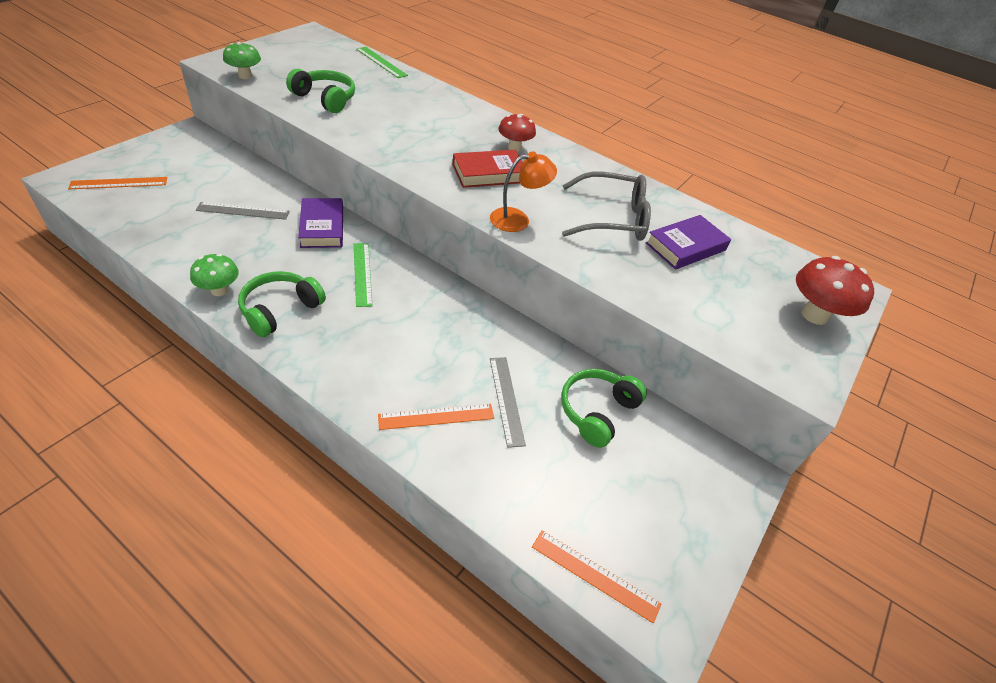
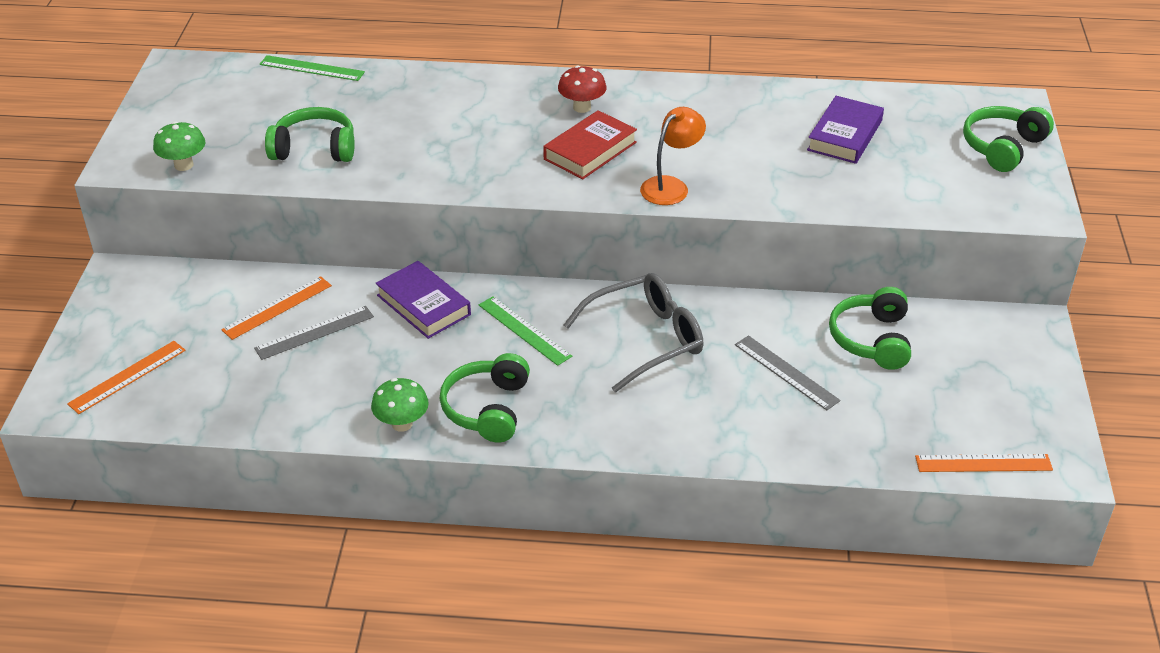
camera: 25 degrees left, 5 degrees down
orange ruler [378,404,494,430] -> orange ruler moved to [221,276,332,340]
grey glasses [562,171,651,241] -> grey glasses moved to [564,273,704,392]
red mushroom [796,256,874,325] -> green headphones [963,106,1054,172]

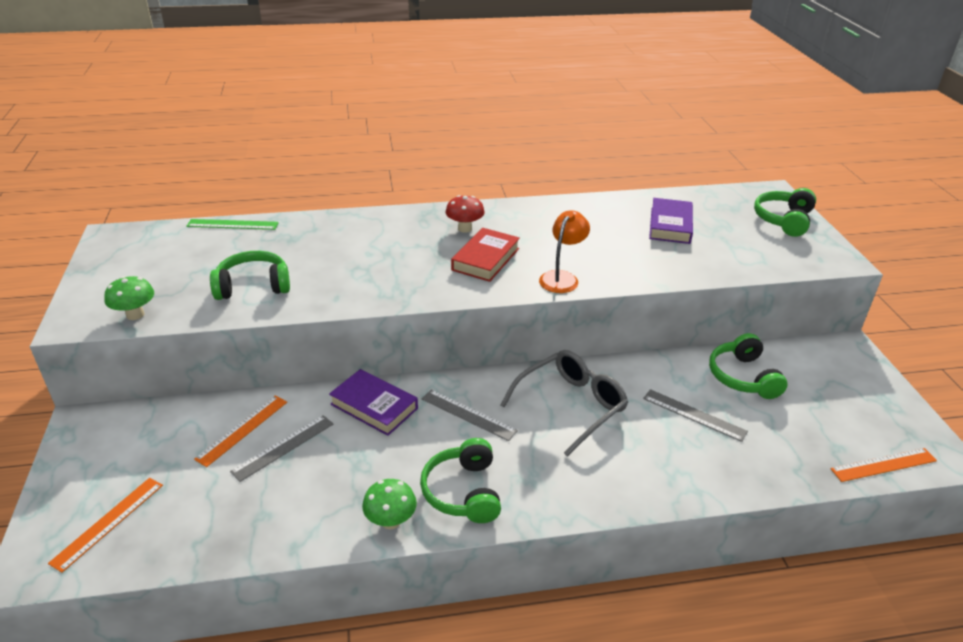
camera: 15 degrees left, 5 degrees down
green ruler [479,296,572,366] -> grey ruler [422,390,518,441]

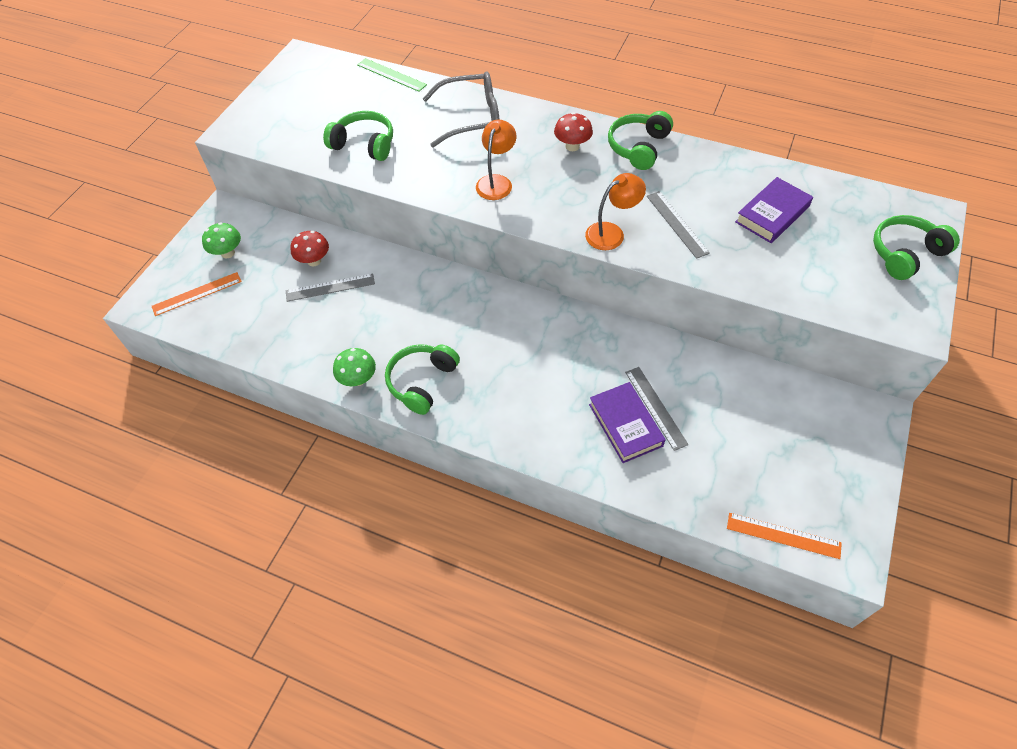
camera: 35 degrees right, 20 degrees up
green mushroom [104,276,154,320] -> green mushroom moved to [202,222,241,258]
orange ruler [194,396,287,467] -> red mushroom [290,231,329,267]
purple book [329,369,418,436] -> purple book moved to [589,382,666,463]
grey ruler [422,390,518,441] -> grey ruler moved to [647,191,710,259]
red book [451,228,520,282] -> none
grey glasses [501,350,628,457] -> grey glasses moved to [423,71,500,147]
green headphones [709,333,788,399] -> green headphones moved to [608,111,673,170]
none -> orange lamp [476,119,517,200]

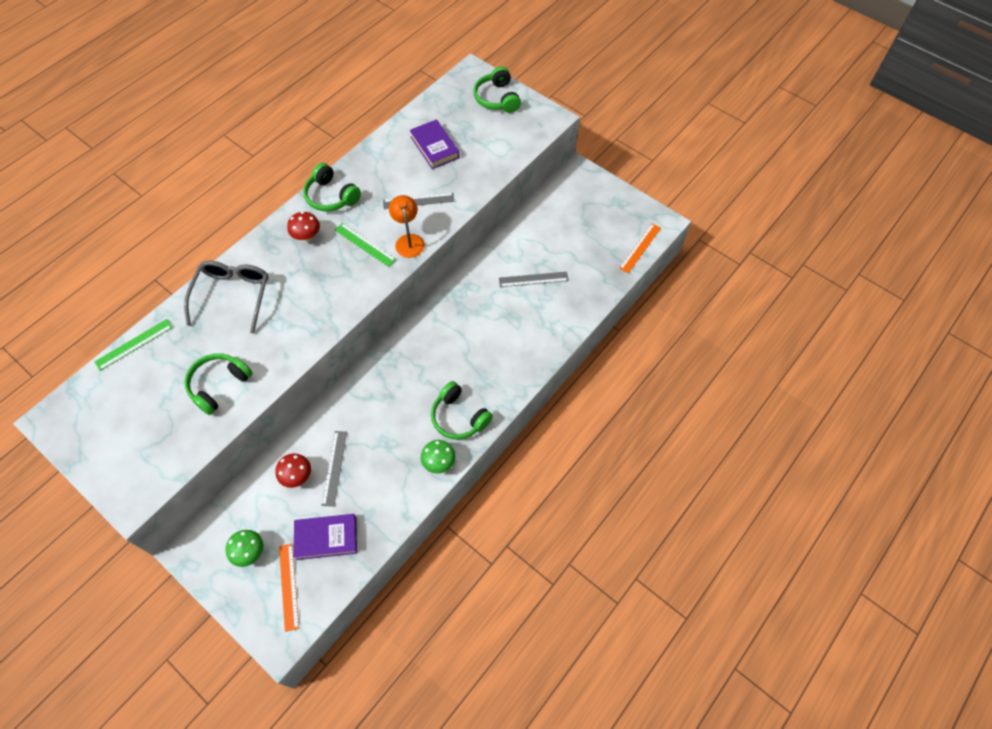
camera: 75 degrees left, 5 degrees up
orange lamp [476,119,517,200] -> none
purple book [589,382,666,463] -> purple book moved to [294,514,357,560]
none -> green ruler [335,223,396,267]

